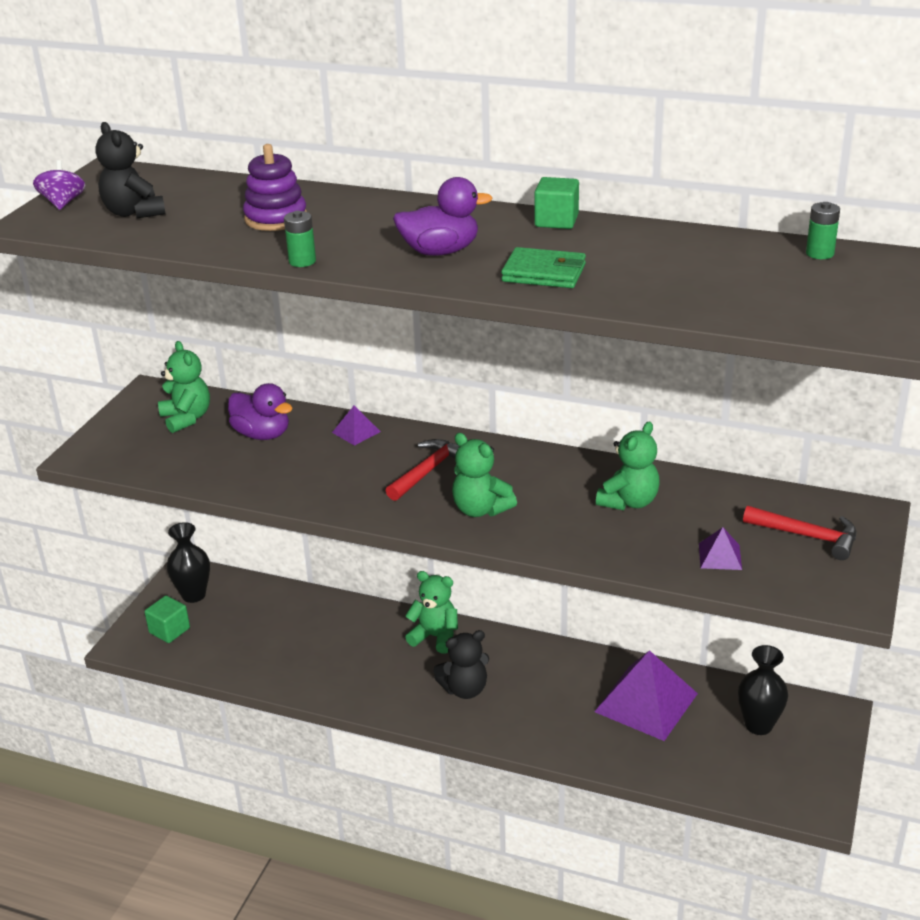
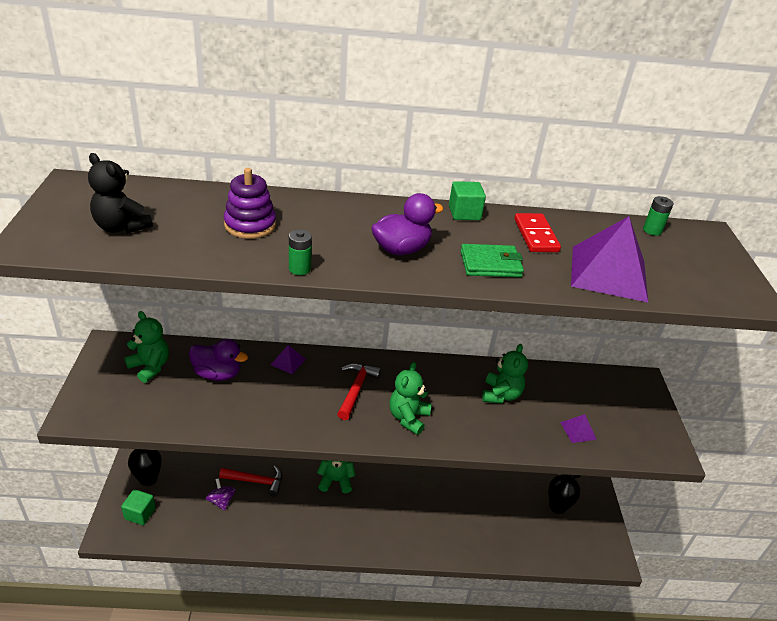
camera: 25 degrees left, 5 degrees up
purple spinning top [33,160,86,210] -> purple spinning top moved to [206,478,236,511]
black teddy bear [433,630,489,699] -> none
green teddy bear [452,433,517,517] -> green teddy bear turned 90 degrees clockwise [389,362,431,435]
purple pyramid [594,650,698,741] -> purple pyramid moved to [571,216,648,302]
red hammer [743,506,856,560] -> red hammer moved to [219,466,282,496]
none -> red domino [514,213,561,252]

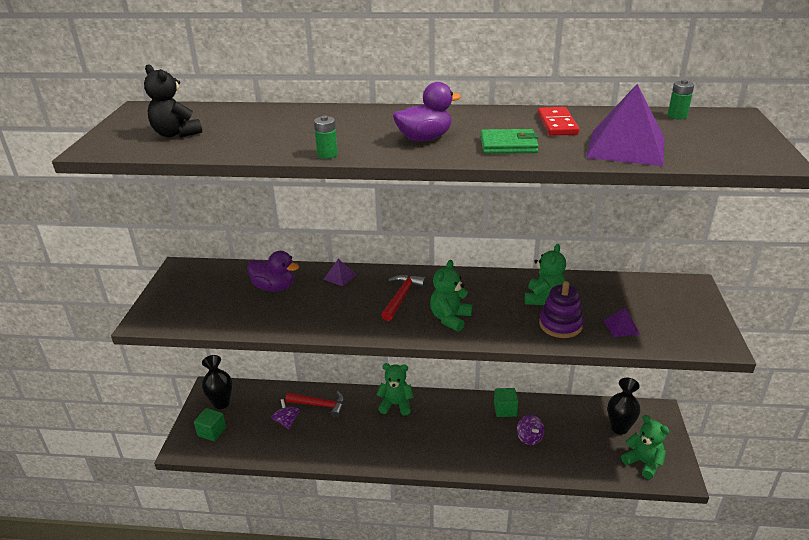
camera: 10 degrees right, 5 degrees down
green teddy bear [124,311,169,383] -> green teddy bear moved to [621,415,669,479]
purple stacking toy [224,168,276,239] -> purple stacking toy moved to [539,281,583,338]
green cube [449,181,486,220] -> green cube moved to [494,388,518,417]
none -> purple spinning top [517,415,544,445]

